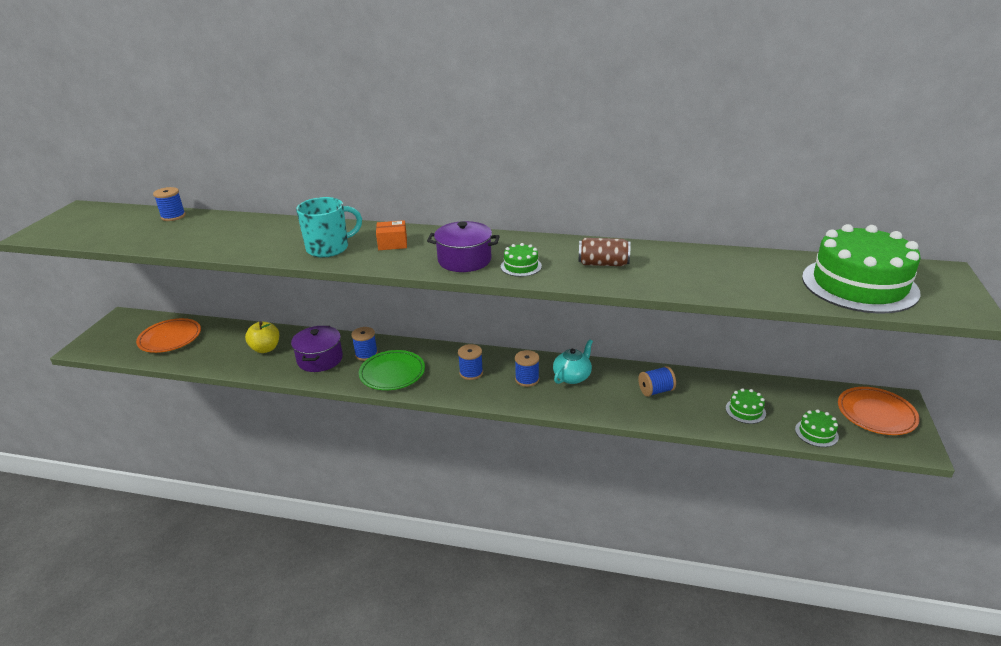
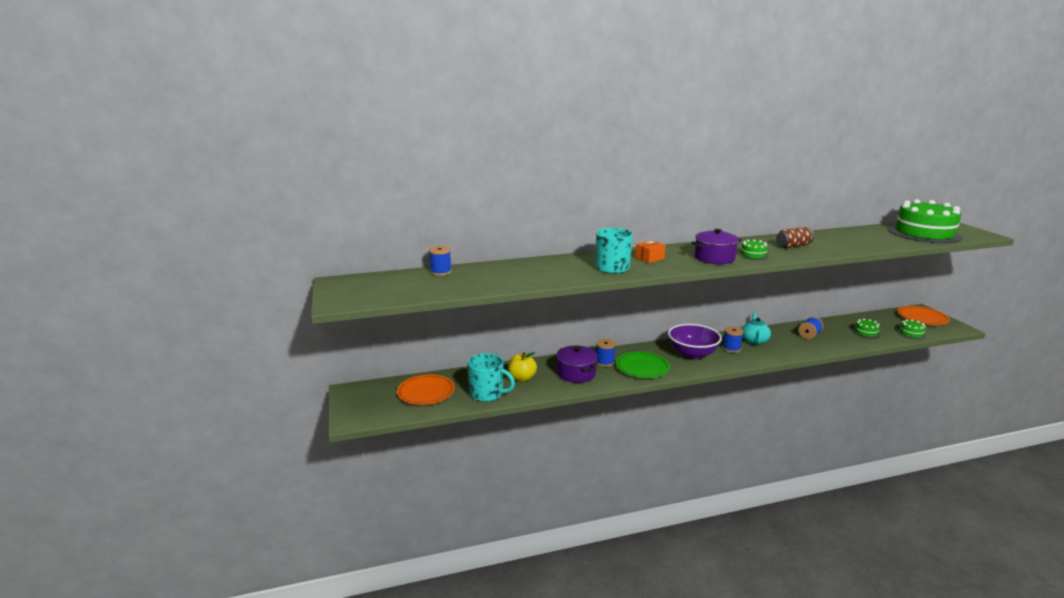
camera: 30 degrees left, 10 degrees down
blue spool [458,344,483,380] -> purple bowl [668,324,722,359]
none -> turquoise mug [467,353,515,402]

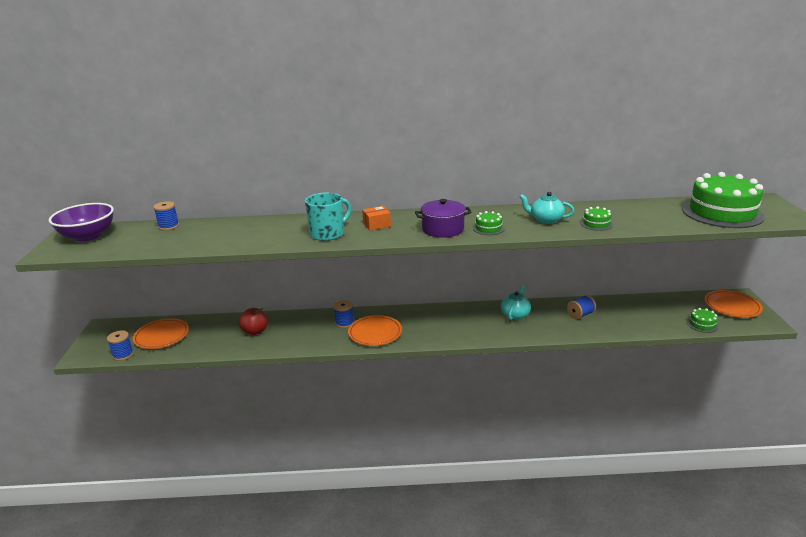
camera: 15 degrees right, 5 degrees up
turquoise mug [467,353,515,402] -> none
yellow apple [508,352,537,382] -> red apple [239,307,267,335]
purple pot [556,346,598,383] -> none
green plate [616,352,670,378] -> orange plate [348,315,402,346]
purple bowl [668,324,722,359] -> purple bowl moved to [49,203,114,242]
blue spool [722,326,744,353] -> blue spool moved to [107,330,134,361]
brown can [776,227,814,248] -> turquoise teapot [520,192,574,224]
green cake [852,319,880,339] -> green cake moved to [580,207,613,231]

